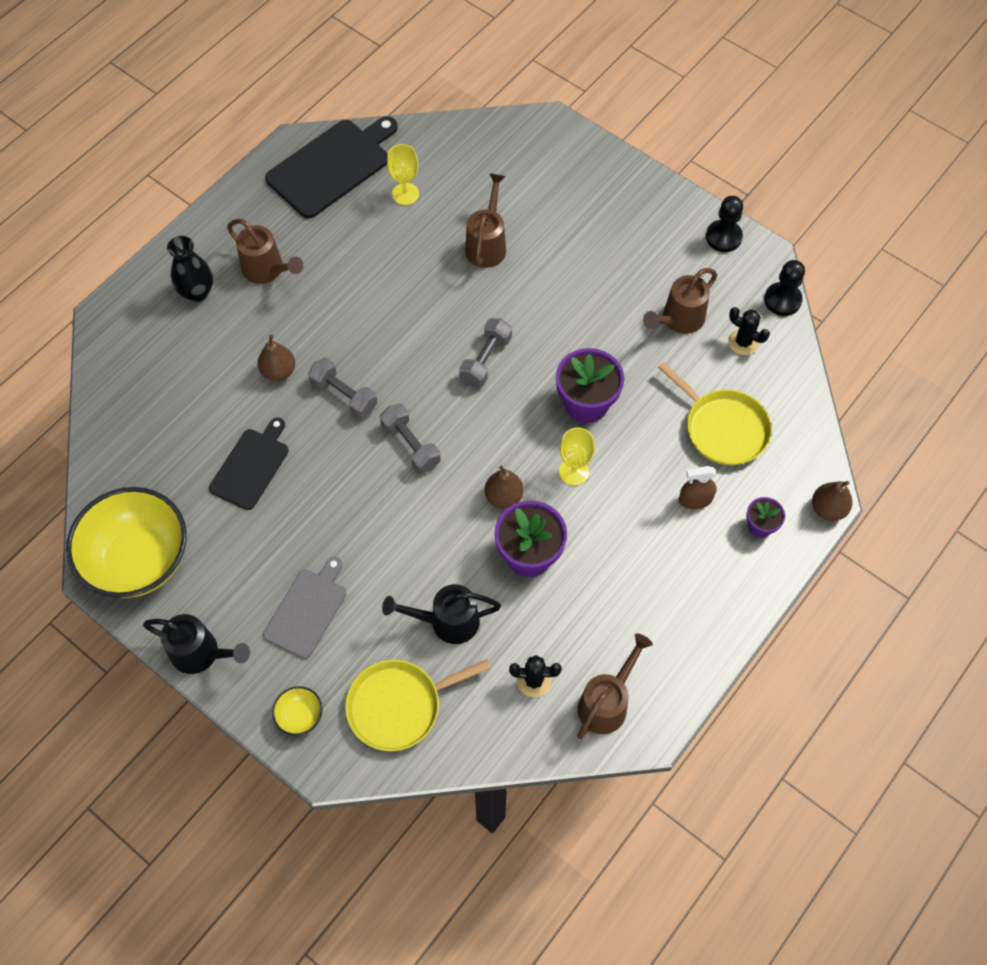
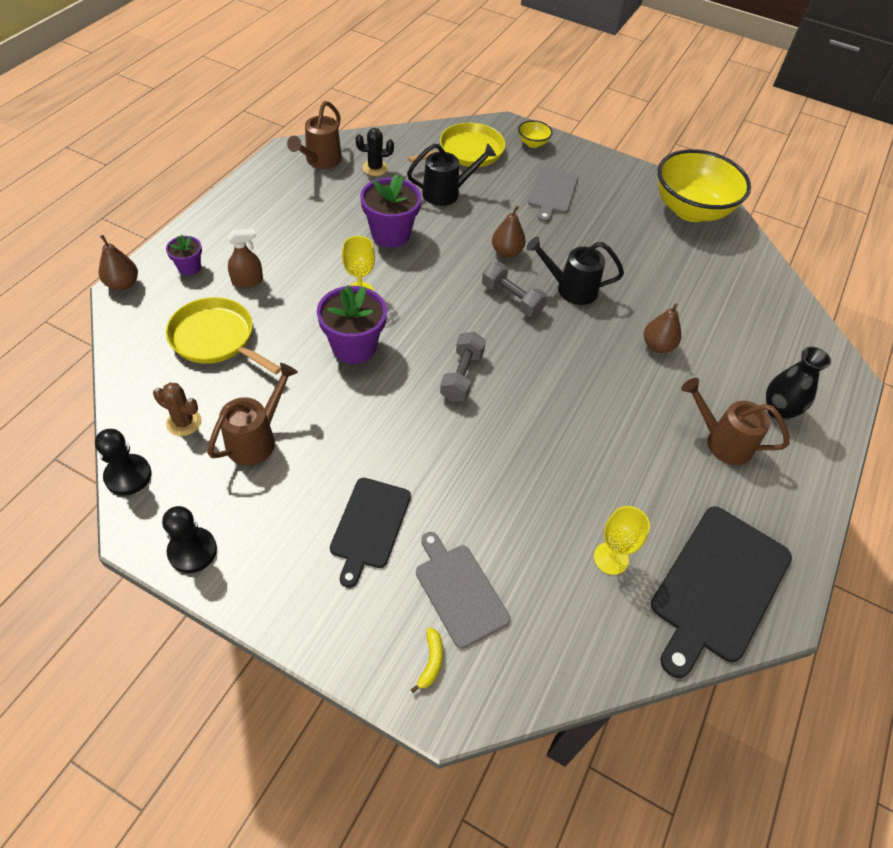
camera: 165 degrees right, 10 degrees down
black watering can [143,614,250,674] -> black watering can moved to [526,236,624,305]
black cutting board [209,417,289,510] -> black cutting board moved to [330,478,411,588]
grey dumbbell [308,358,378,419] -> none
brown watering can [465,173,506,268] -> none
brown pear [484,465,524,509] -> brown pear moved to [492,206,526,258]
black cactus [728,307,770,355] -> brown cactus [153,383,201,436]
none -> yellow banana [411,627,443,693]
none -> grey cutting board [416,532,511,649]

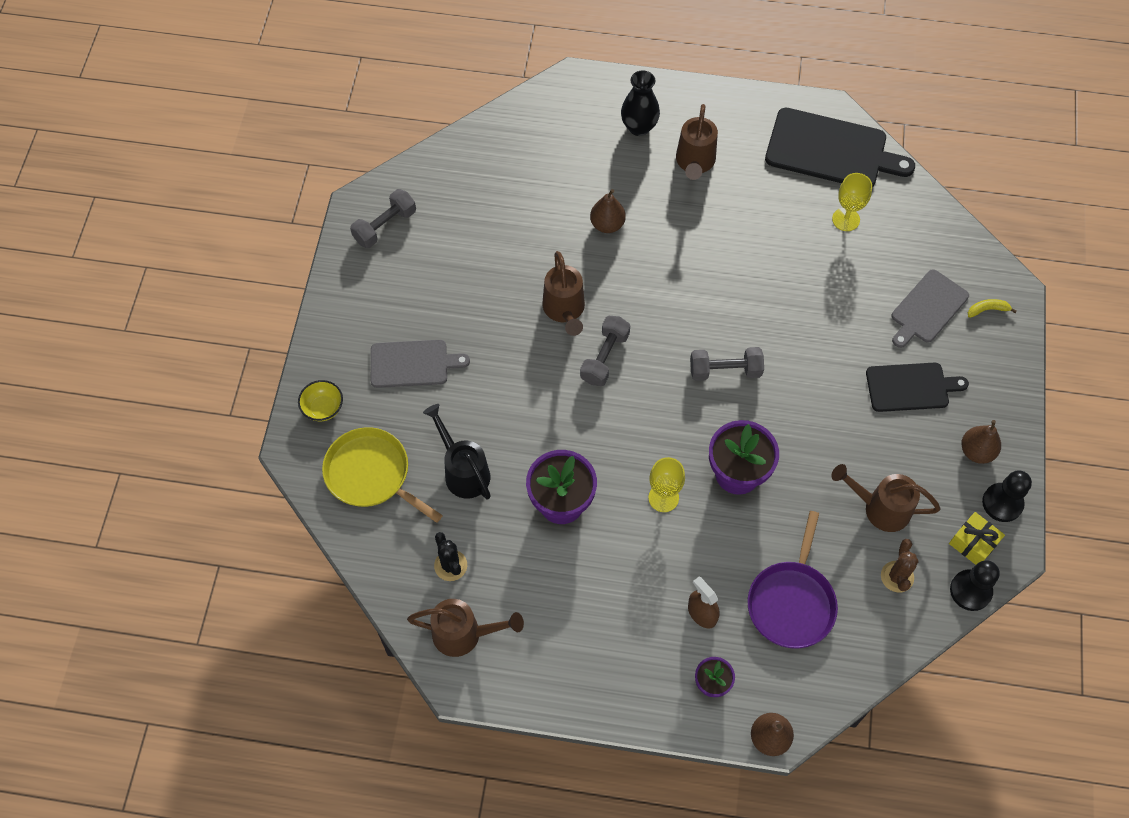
camera: 105 degrees left, 10 degrees up
yellow pan [166,297,281,374] -> purple pan [747,511,838,649]
brown pear [492,206,526,258] -> brown pear moved to [961,420,1001,464]
black watering can [526,236,624,305] -> brown watering can [542,251,585,336]
yellow bowl [658,149,751,222] -> grey dumbbell [350,189,416,248]
none -> yellow gift [949,512,1005,565]

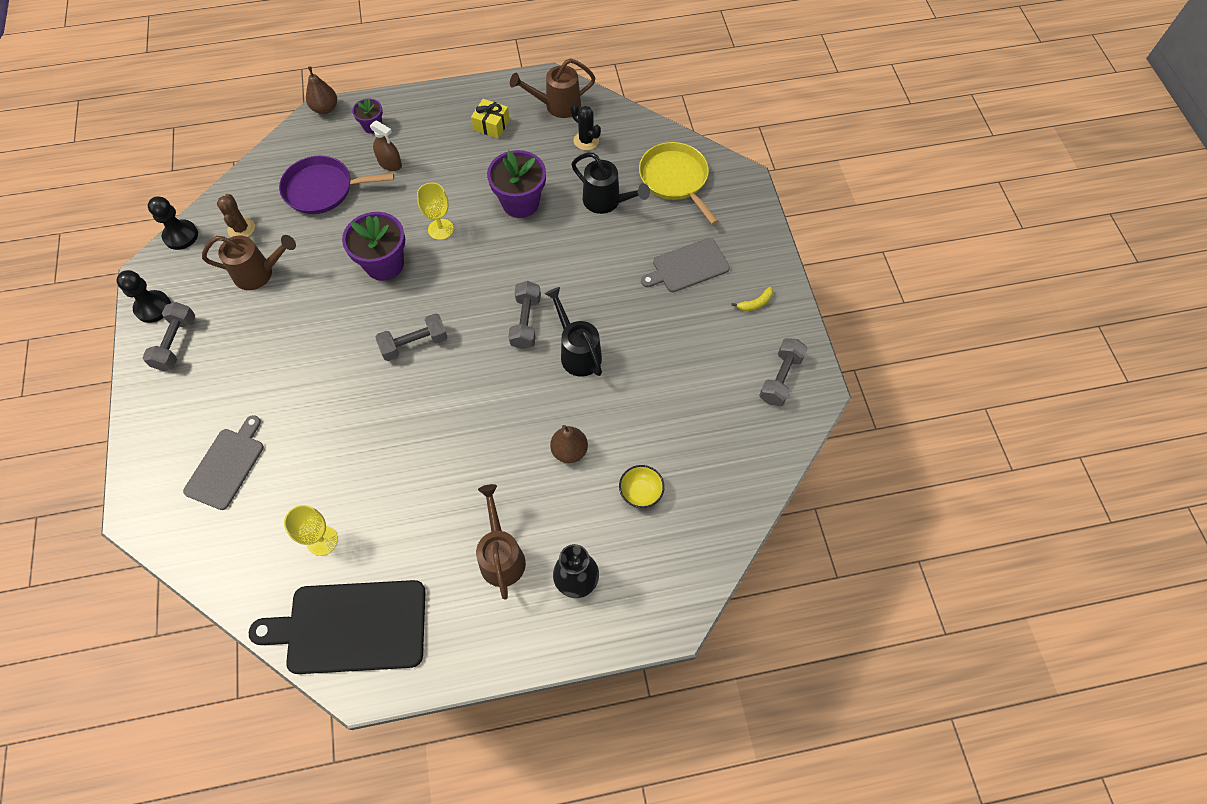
camera: 160 degrees right, 0 degrees up
yellow bowl [298,380,343,421] -> yellow bowl moved to [619,465,664,508]
yellow pan [322,427,443,523] -> yellow pan turned 135 degrees counterclockwise [639,142,718,225]
brown watering can [542,251,585,336] -> black watering can [545,287,602,377]
purple pan [747,511,838,649] -> purple pan turned 90 degrees counterclockwise [279,156,394,214]
black cutting board [866,362,969,412] -> none
yellow gift [949,512,1005,565] -> yellow gift moved to [471,99,510,139]
brown pear [961,420,1001,464] -> grey dumbbell [142,302,195,371]
yellow banana [968,299,1017,318] -> yellow banana moved to [731,287,773,311]

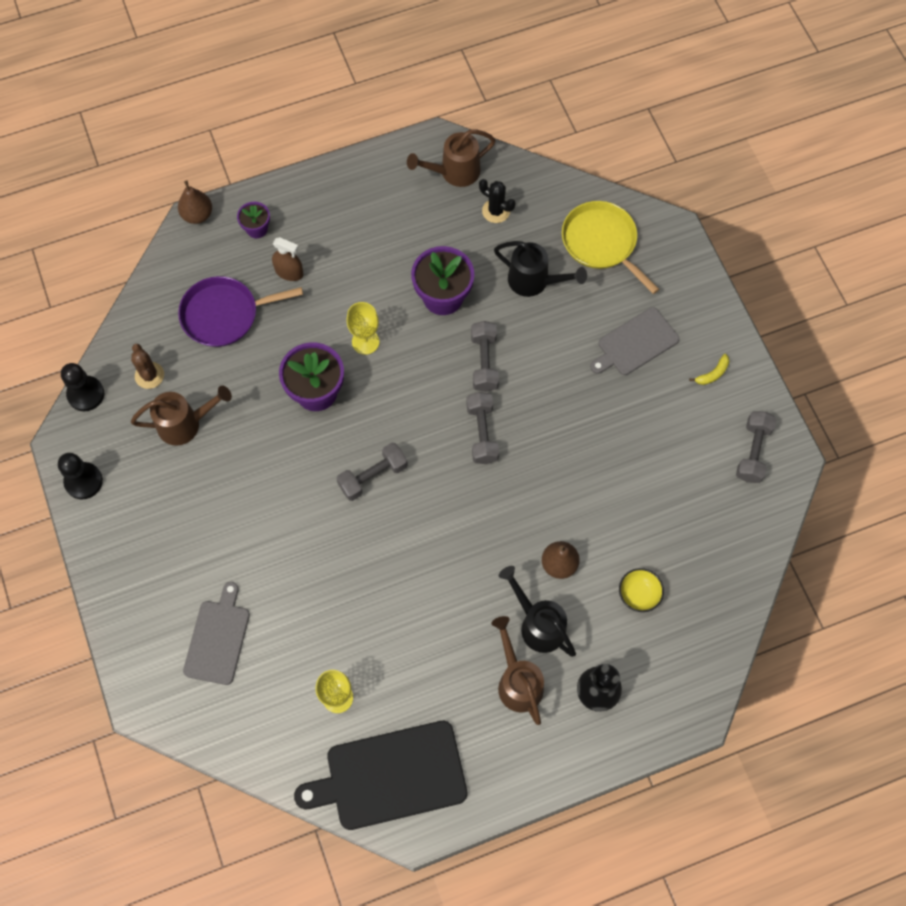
camera: 10 degrees left, 5 degrees up
grey dumbbell [142,302,195,371] -> grey dumbbell moved to [471,321,499,392]
yellow gift [471,99,510,139] -> none
black watering can [545,287,602,377] -> black watering can moved to [499,566,576,657]

